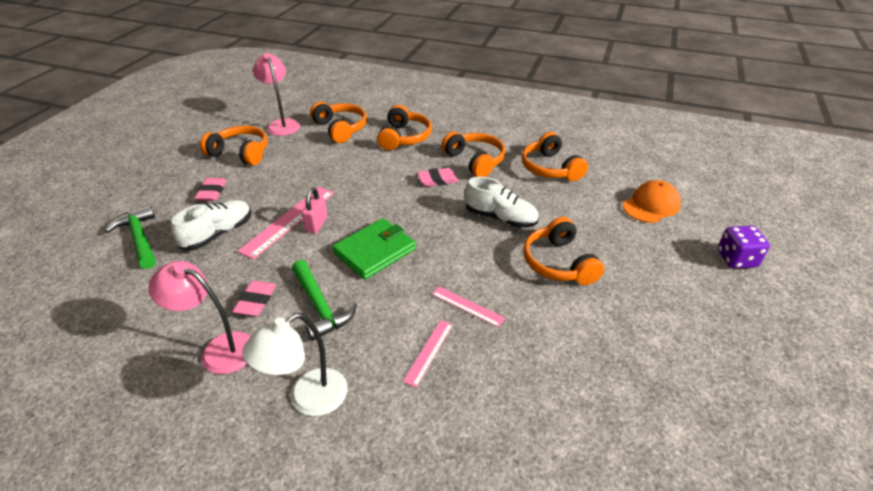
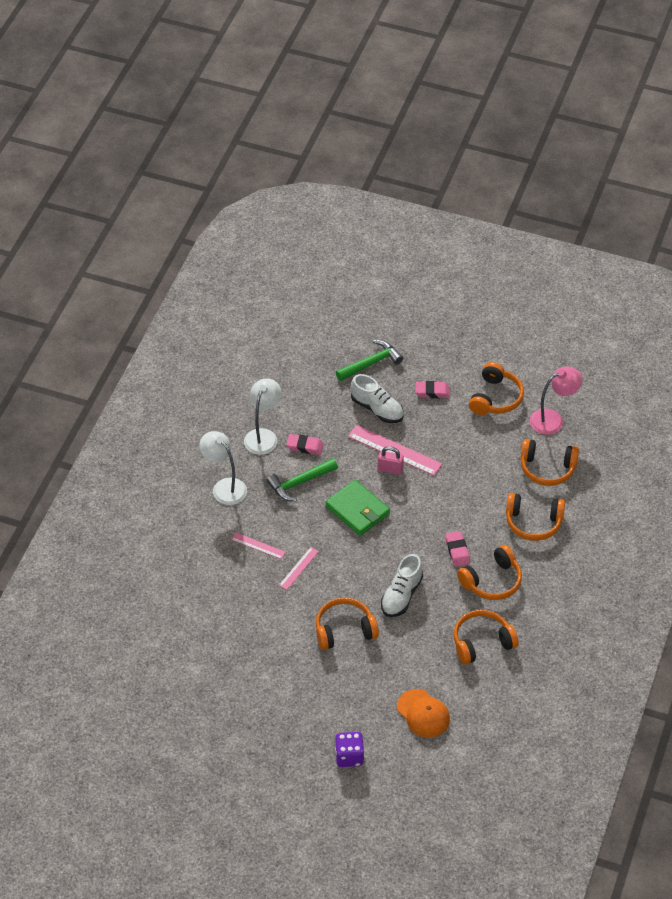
camera: 90 degrees right, 10 degrees up
pink lamp [148,261,251,374] -> white lamp [244,379,282,455]
orange headphones [310,102,367,143] -> orange headphones turned 45 degrees clockwise [521,439,579,486]

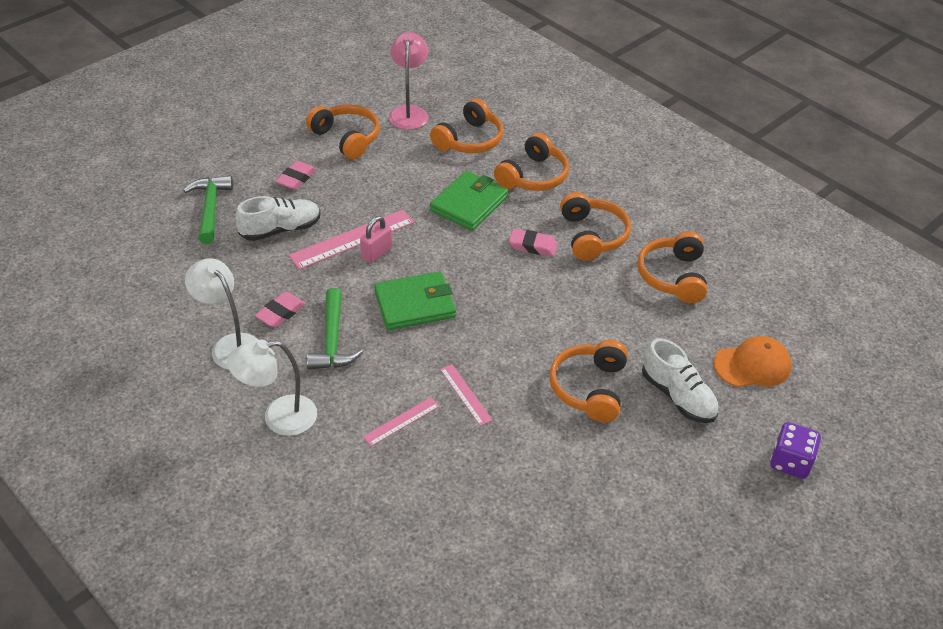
camera: 65 degrees left, 5 degrees down
white shoe [381,554,423,617] -> white shoe moved to [642,339,719,423]
none -> green wallet [430,171,508,231]

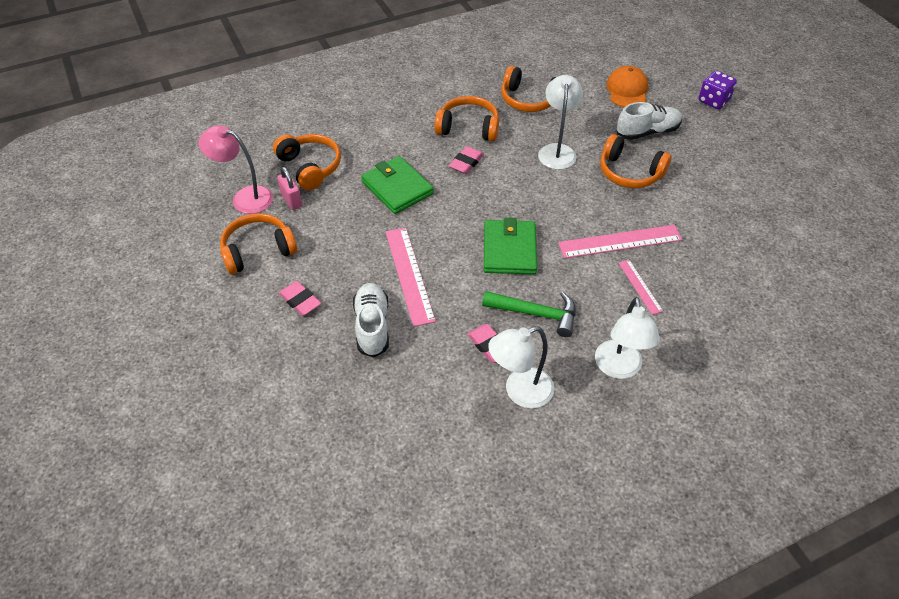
camera: 70 degrees left, 5 degrees up
green hammer [183,176,233,244] -> none
pink padlock [360,216,392,263] -> pink padlock moved to [277,167,302,210]
pink ruler [440,364,493,426] -> pink ruler [558,225,682,259], size x1.82
orange headphones [494,133,569,191] -> none
none -> white lamp [538,75,583,170]

